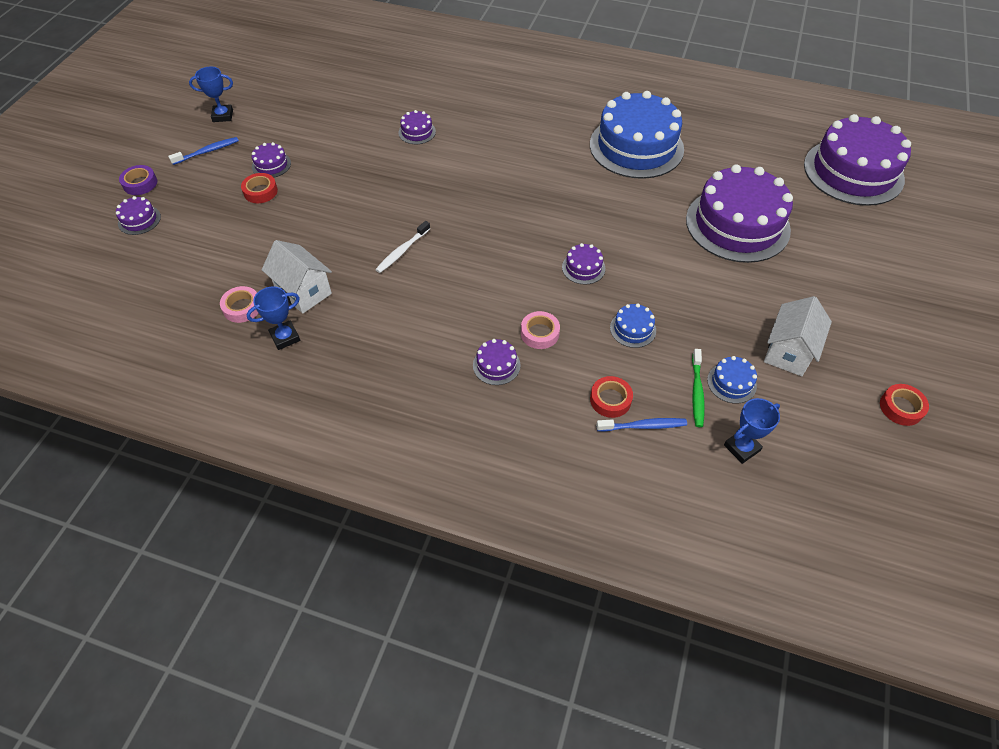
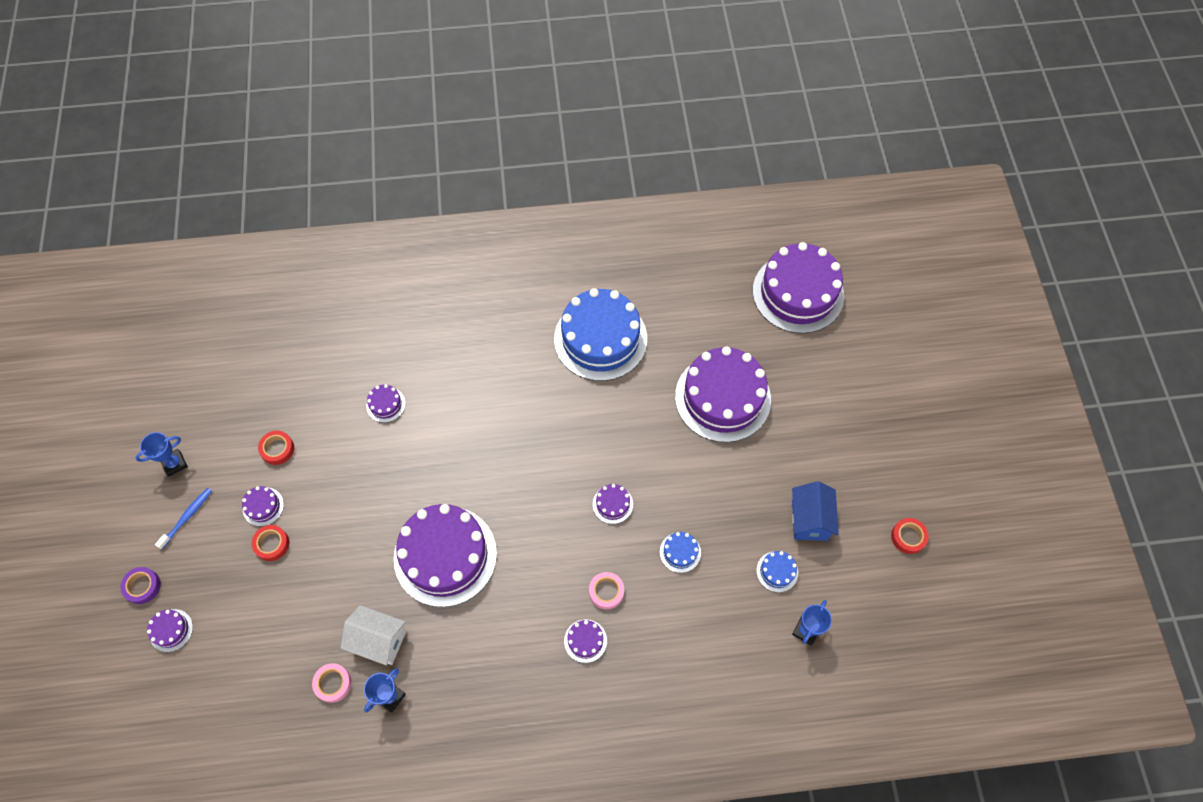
camera: 25 degrees left, 10 degrees up
white toothbrush [375,221,430,273] -> purple cake [394,504,497,607]
red tape [590,376,633,418] -> red tape moved to [258,431,294,465]
blue toothbrush [596,418,687,431] -> none
green toothbrush [692,349,705,427] -> none
white house [764,296,832,376] -> blue house [792,481,839,541]

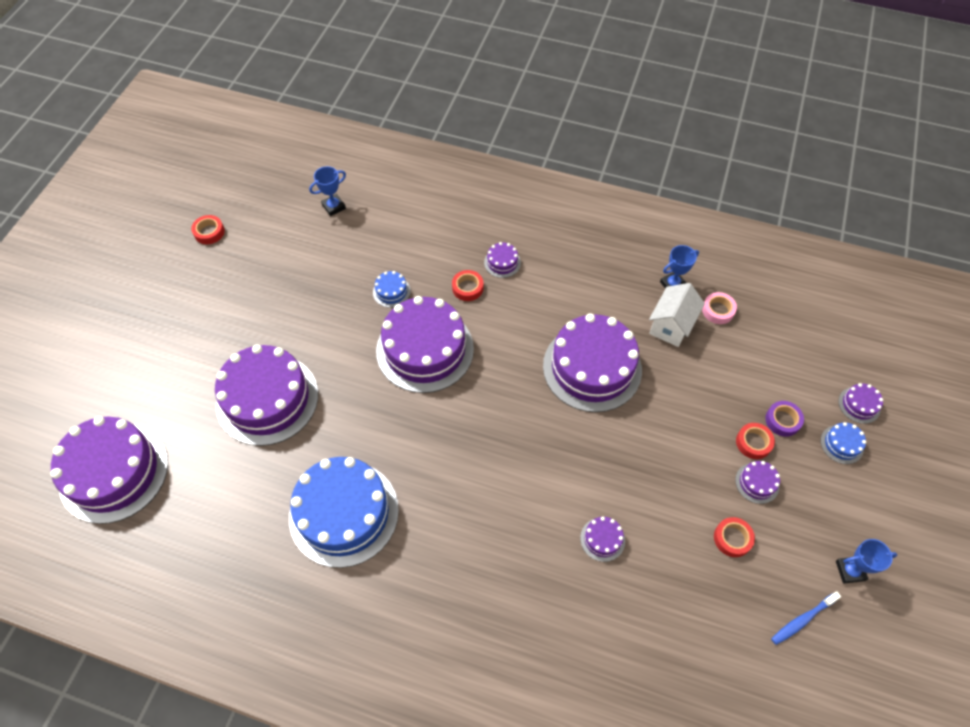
camera: 155 degrees left, 5 degrees down
purple tape [120,567,161,604] -> purple tape moved to [765,401,804,437]
blue toothbrush [155,488,212,549] -> blue toothbrush moved to [771,591,841,645]
white house [341,605,406,666] -> white house turned 75 degrees clockwise [649,283,705,347]
pink tape [589,572,624,609] -> red tape [452,270,483,301]
purple cake [593,484,633,524] -> purple cake [376,296,474,393], size x2.48
blue cake [756,551,798,592] -> blue cake moved to [821,422,866,464]
blue house [792,481,839,541] -> none

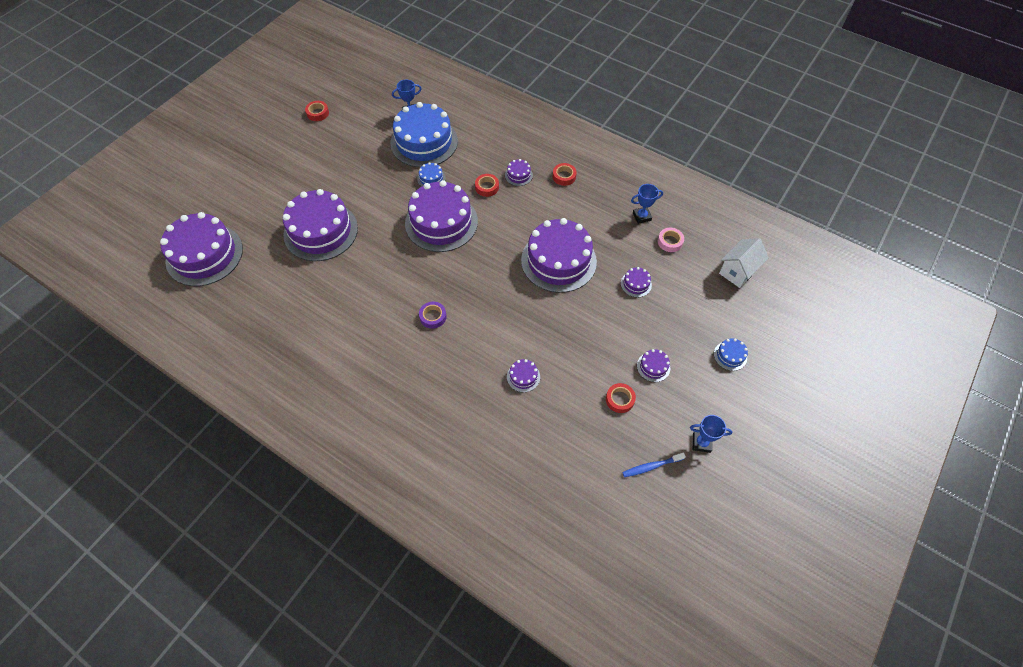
camera: 15 degrees right, 0 degrees up
blue cake [289,457,399,568] -> blue cake moved to [390,102,458,167]
white house [649,283,705,347] -> white house moved to [719,238,769,288]
red tape [736,423,775,459] -> red tape moved to [553,163,577,186]
purple tape [765,401,804,437] -> purple tape moved to [419,302,447,329]
purple cake [839,383,883,424] -> purple cake moved to [621,267,652,297]

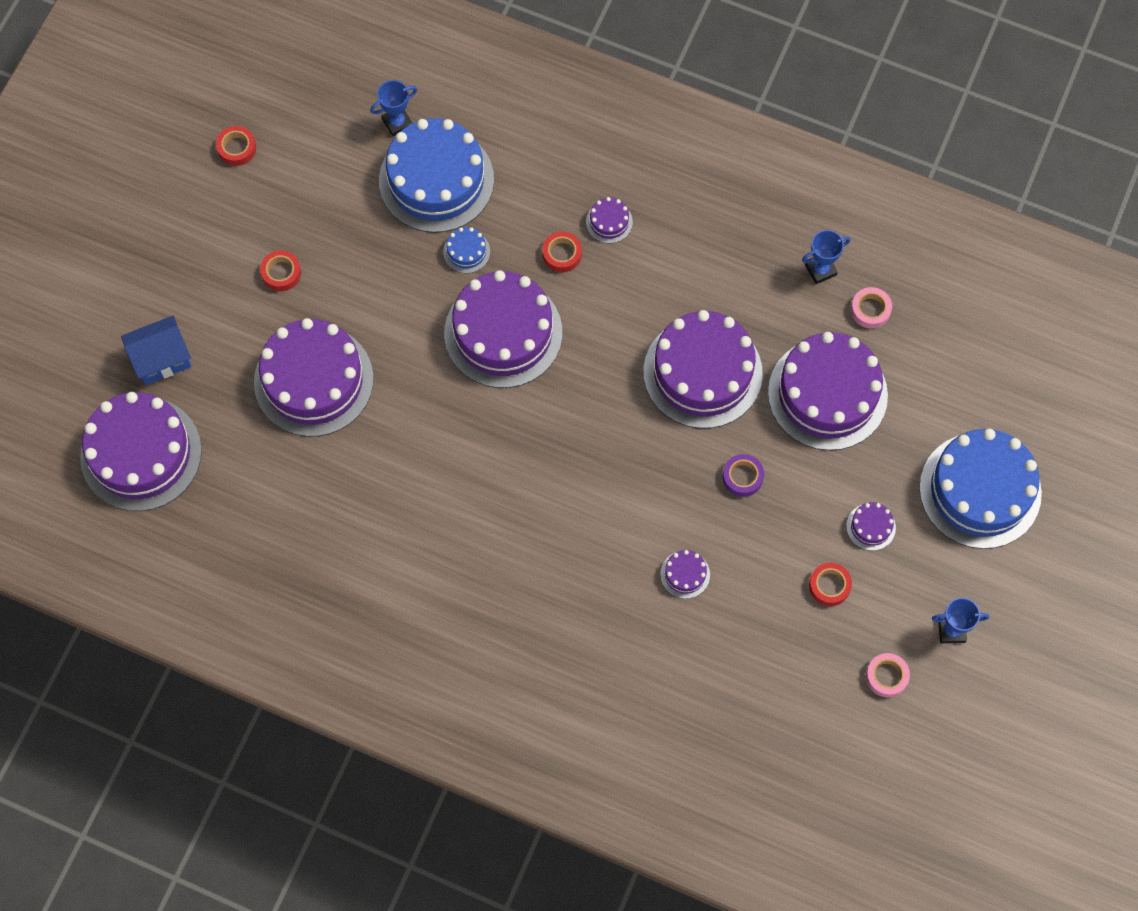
camera: 10 degrees left, 10 degrees up
purple tape [419,302,447,329] -> purple tape moved to [722,454,764,497]
red tape [553,163,577,186] -> red tape moved to [260,250,301,291]
purple cake [621,267,652,297] -> purple cake [768,332,888,451], size x2.48
blue toothbrush [623,452,686,477] -> pink tape [866,653,910,697]
blue cake [714,338,748,371] -> blue cake [919,429,1042,549], size x2.48
white house [719,238,769,288] -> none
none -> blue house [121,315,192,385]

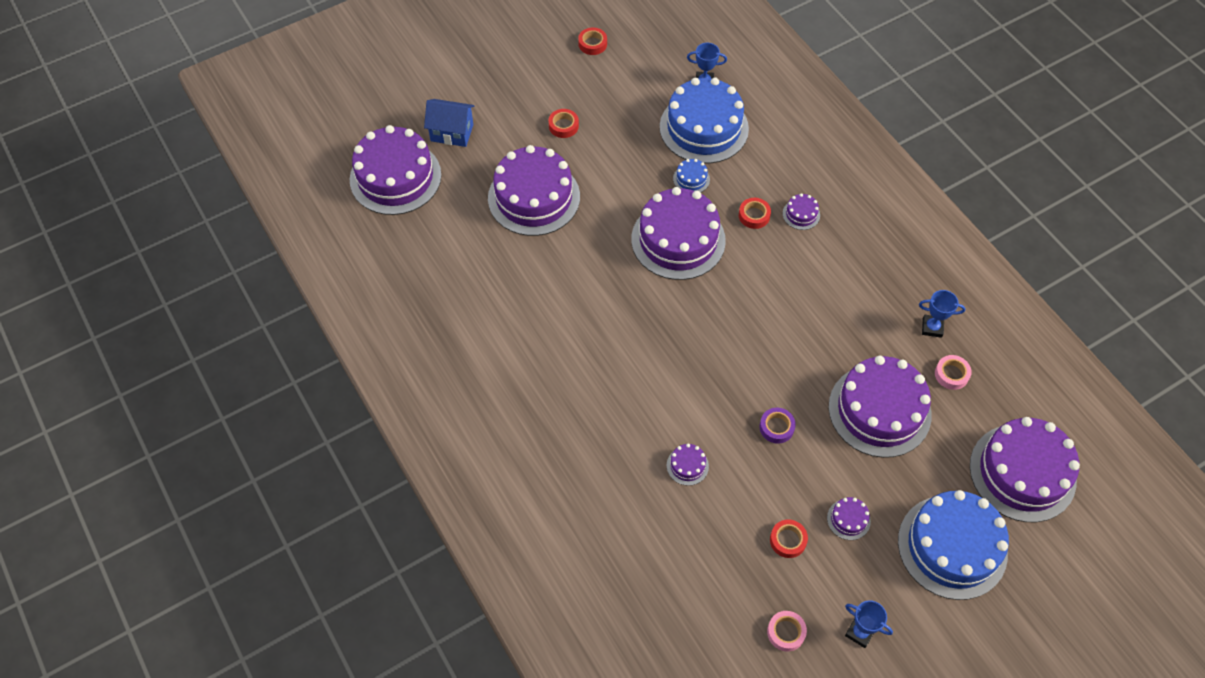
camera: 35 degrees right, 10 degrees down
purple cake [643,310,763,429] -> purple cake moved to [970,417,1080,522]

